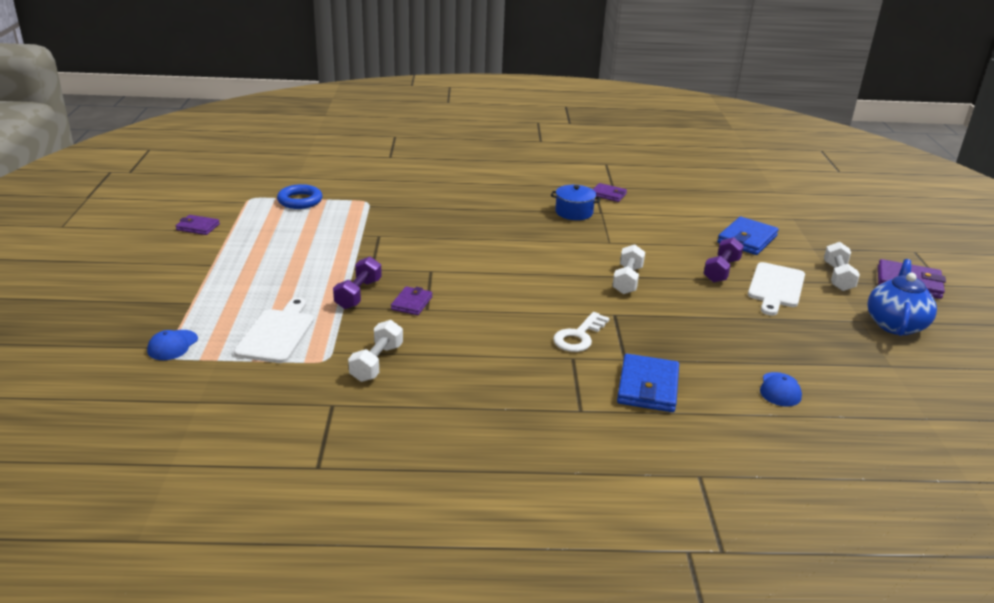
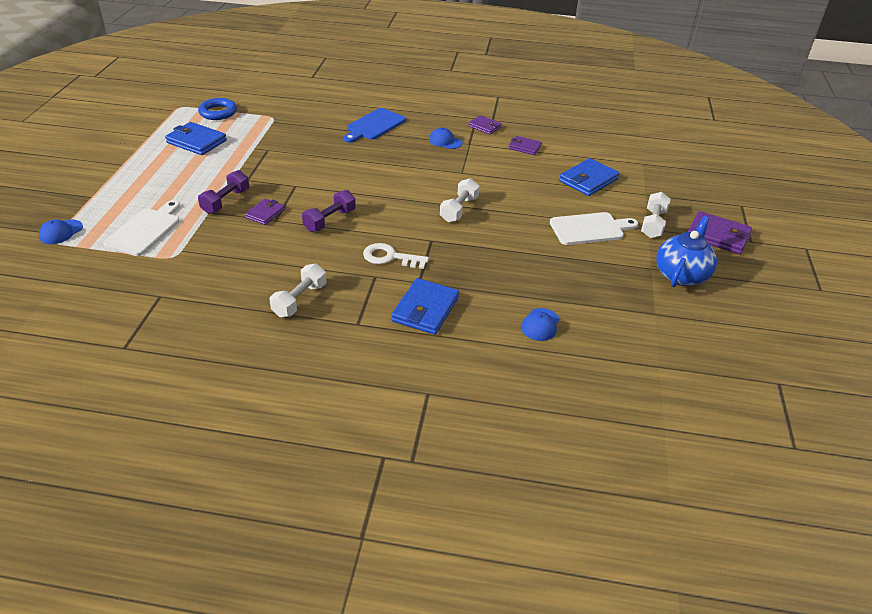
camera: 10 degrees right, 10 degrees up
purple wallet [176,215,220,235] -> purple wallet moved to [509,136,542,155]
white dumbbell [348,320,403,382] -> white dumbbell moved to [270,264,326,317]
blue pot [551,185,601,220] -> blue cap [429,128,463,149]
white key [553,312,610,352] -> white key turned 60 degrees clockwise [363,243,429,269]
purple dumbbell [703,237,744,283] -> purple dumbbell moved to [302,190,356,232]
white cutting board [748,262,805,316] -> white cutting board turned 135 degrees counterclockwise [550,212,638,245]
none -> blue wallet [165,122,227,155]
none -> blue cutting board [344,108,406,143]

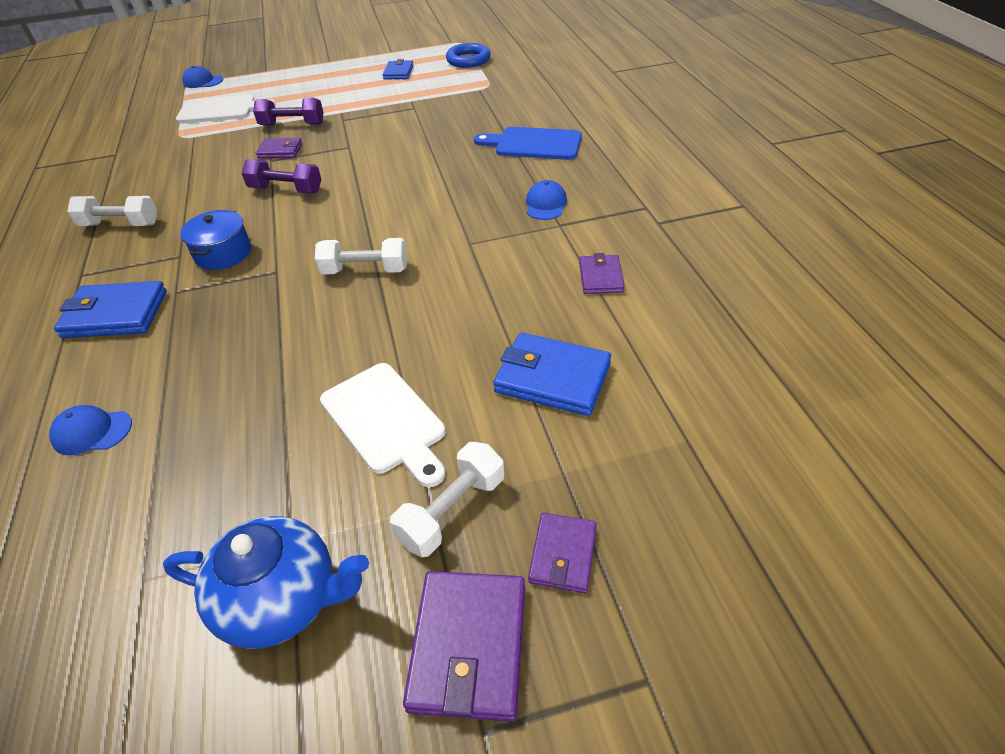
camera: 70 degrees right, 5 degrees up
blue wallet [165,122,227,155] -> blue wallet [383,59,414,80], size x0.60
white key [363,243,429,269] -> blue pot [180,210,251,270]
purple wallet [468,115,502,134] -> purple wallet moved to [528,513,597,593]
white dumbbell [641,192,671,238] -> white dumbbell turned 45 degrees counterclockwise [390,442,504,557]

